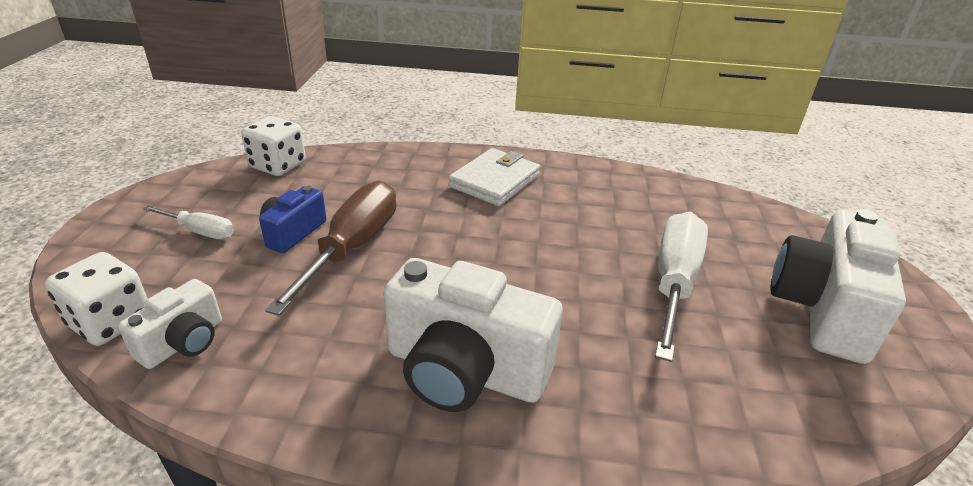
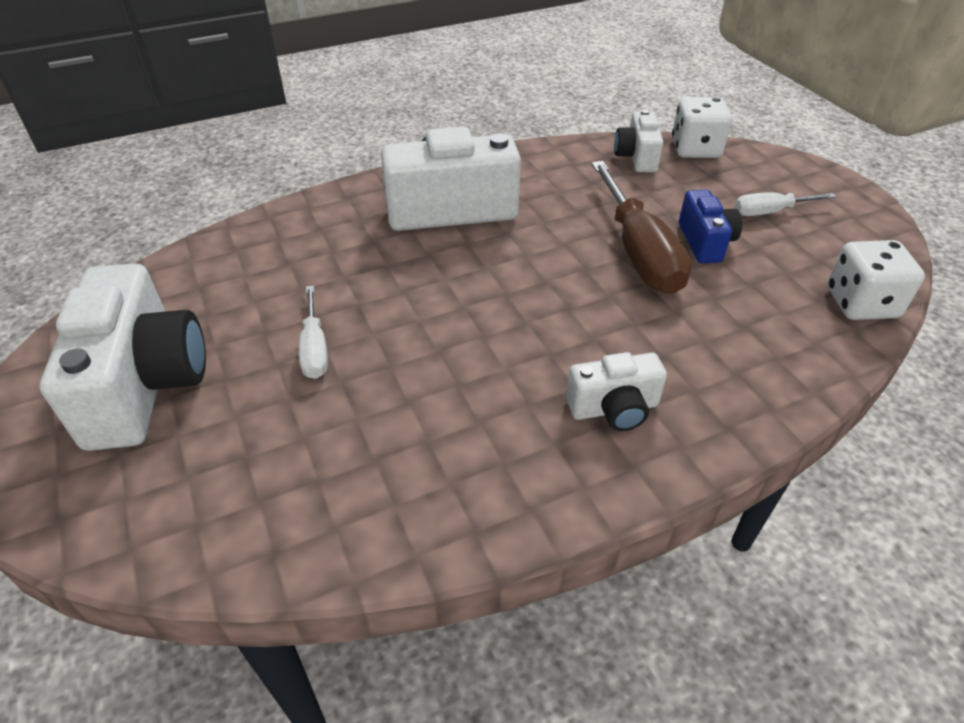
camera: 150 degrees right, 10 degrees up
white wallet [449,148,540,206] -> white camera [566,352,667,431]
white screwdriver [655,212,708,362] -> white screwdriver [299,286,328,379], size x0.52

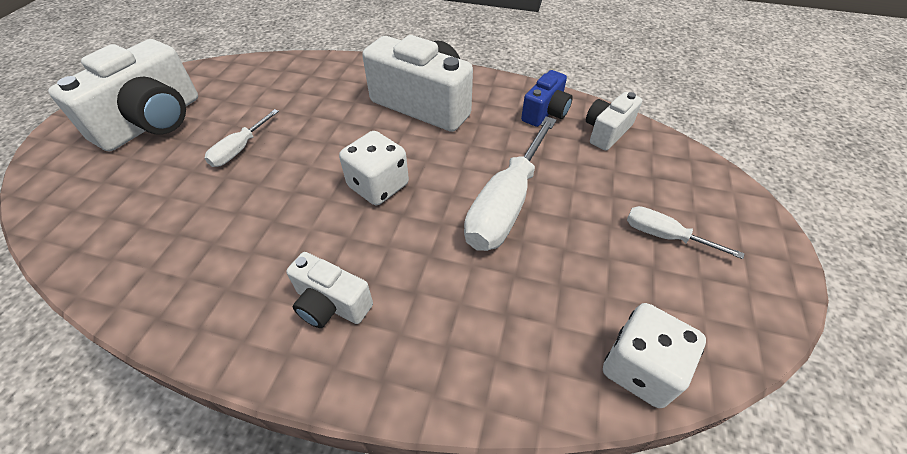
camera: 40 degrees right, 5 degrees up
brown screwdriver [591,161,692,294] -> white screwdriver [464,116,556,251]
white dice [672,97,732,158] -> white dice moved to [339,131,409,205]
blue camera [679,190,742,263] -> blue camera moved to [521,70,573,127]

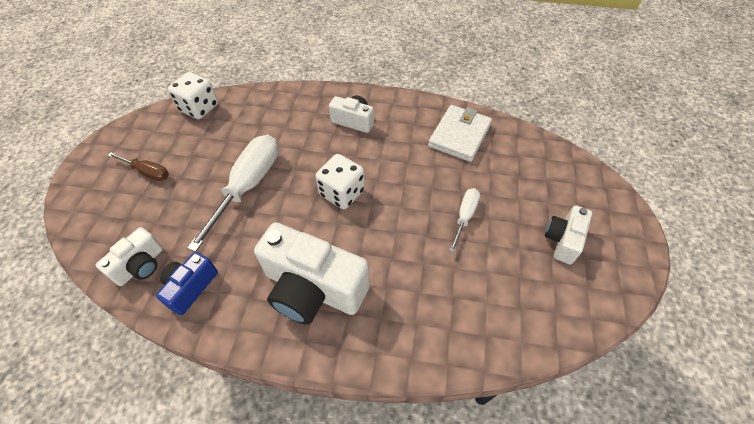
camera: 175 degrees right, 5 degrees up
white camera [48,39,198,151] -> white camera [545,205,592,265], size x0.53
white screwdriver [627,206,745,259] -> brown screwdriver [108,152,169,181]
none -> white wallet [428,105,492,162]

